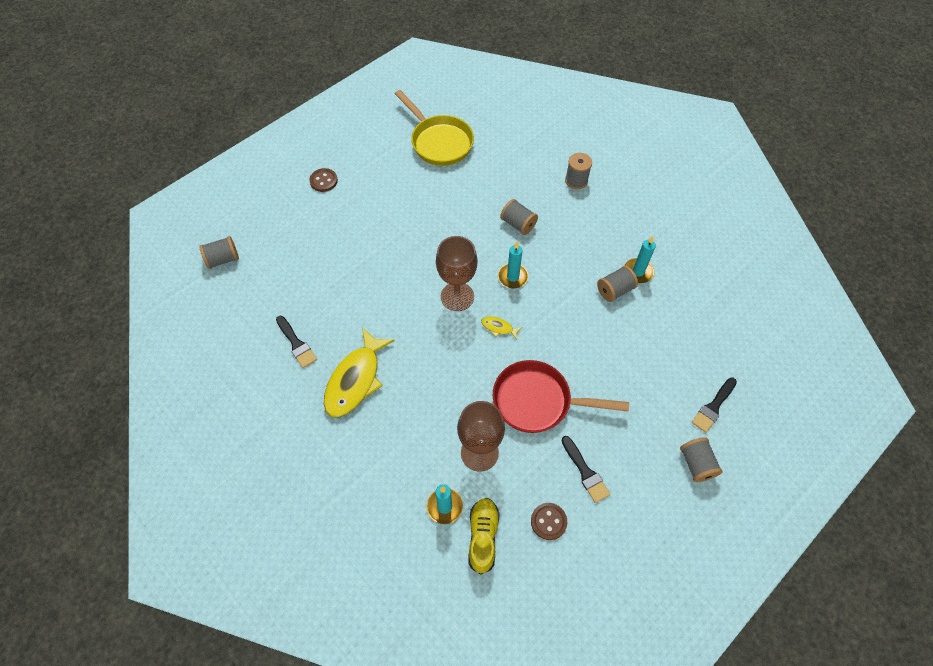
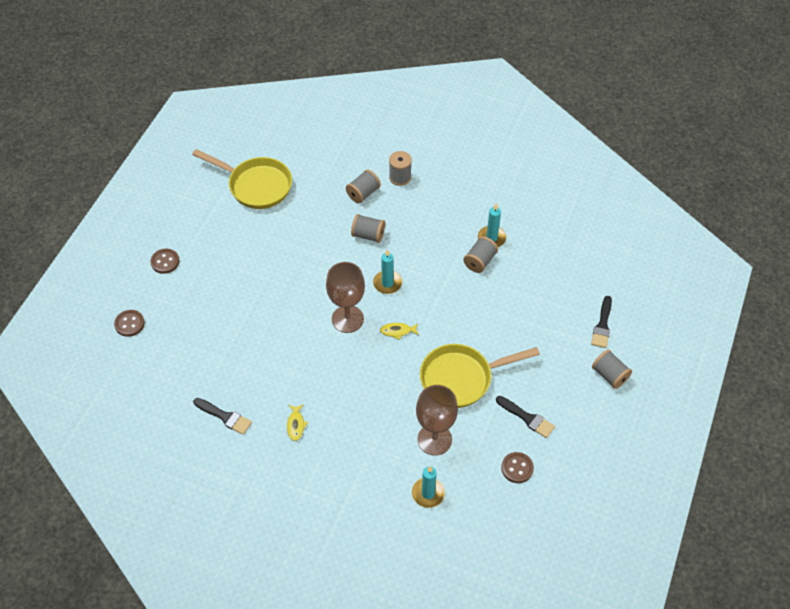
camera: 25 degrees left, 5 degrees down
grey spool [199,236,239,269] -> grey spool moved to [346,170,381,203]
yellow fish [324,327,395,417] -> yellow fish [287,404,308,441], size x0.43
yellow shoe [469,498,500,575] -> none
red pan [493,360,629,433] -> yellow pan [420,344,540,408]
none -> brown button [114,310,145,337]

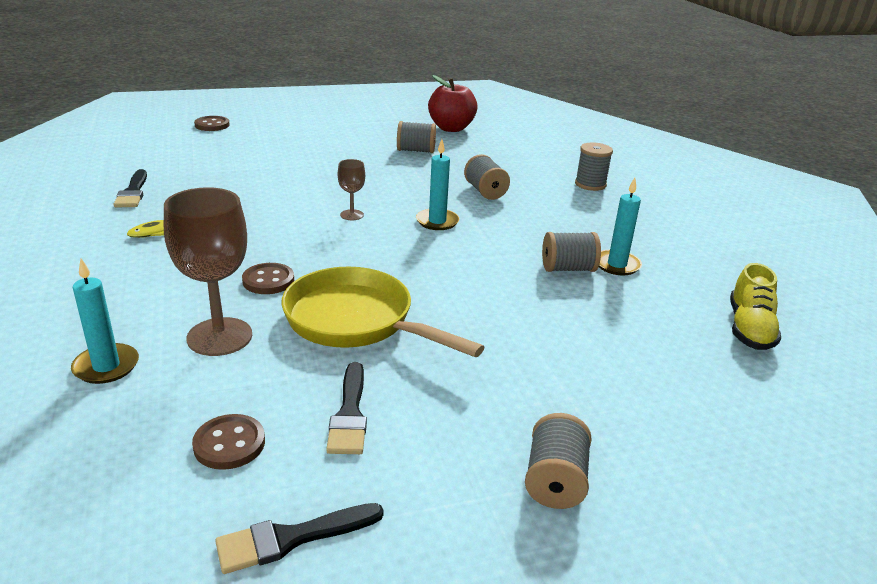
camera: 50 degrees right, 25 degrees down
brown button [150,249,179,274] -> brown button moved to [242,263,294,294]
yellow pan [192,149,292,209] -> red apple [428,75,478,132]
brown goblet [326,262,365,333] -> brown goblet [338,159,365,220], size x0.50
grey spool [346,170,381,203] -> grey spool moved to [397,121,436,153]
yellow fish [380,323,419,340] -> none
black brush [591,296,612,348] -> black brush moved to [215,503,384,574]
none -> yellow shoe [730,263,781,350]

